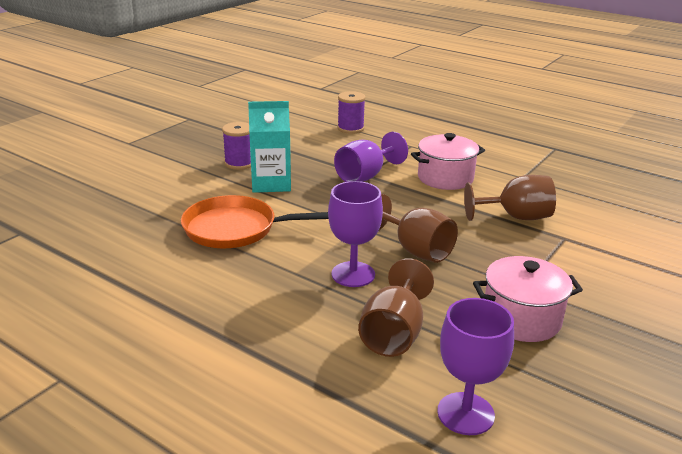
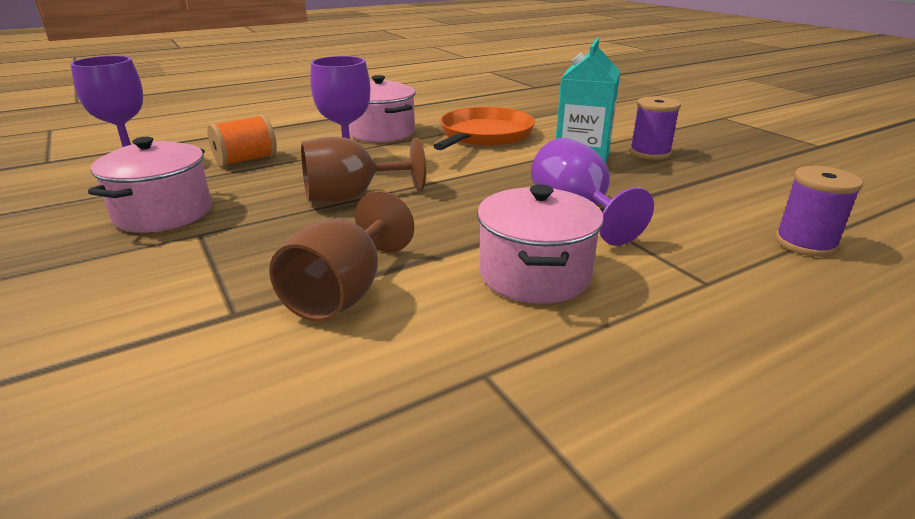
camera: 115 degrees right, 0 degrees up
brown goblet [358,258,434,357] -> orange spool [207,115,277,167]
none -> pink pot [348,75,416,142]

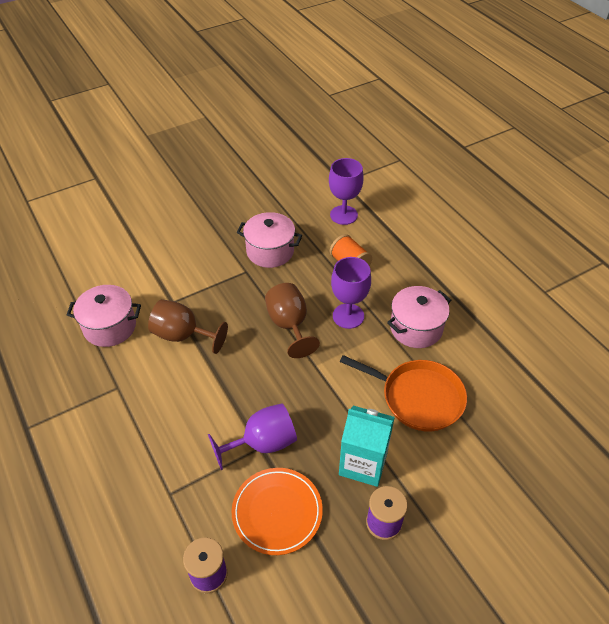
camera: 90 degrees right, 20 degrees up
pink pot [477,184,604,304] -> pink pot moved to [67,285,141,347]
none -> orange plate [232,468,323,555]

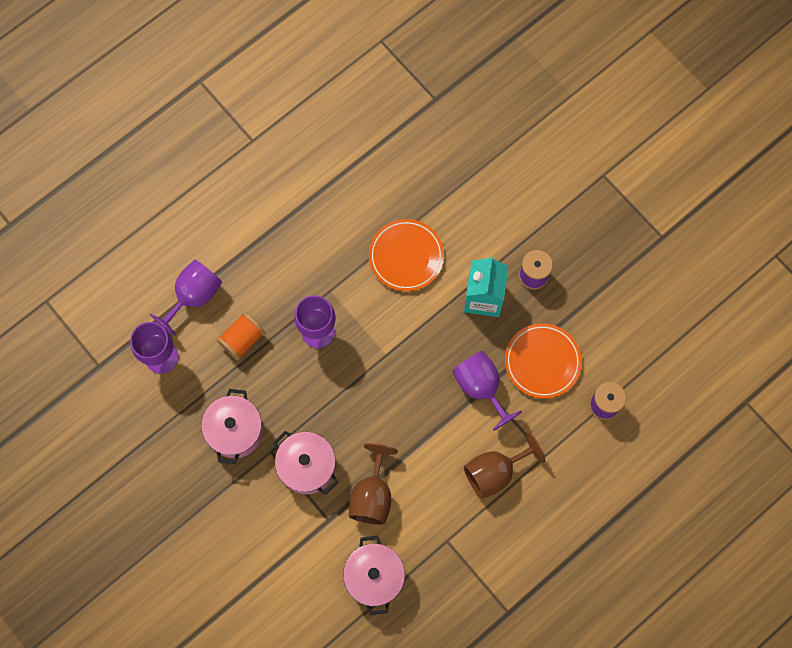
camera: 100 degrees left, 25 degrees up
brown goblet [265,283,320,358] -> brown goblet moved to [464,432,545,499]
orange pan [340,355,467,431] -> orange plate [369,219,444,291]
pink pot [387,286,451,348] -> pink pot moved to [273,431,338,495]
none -> purple goblet [149,259,222,336]

